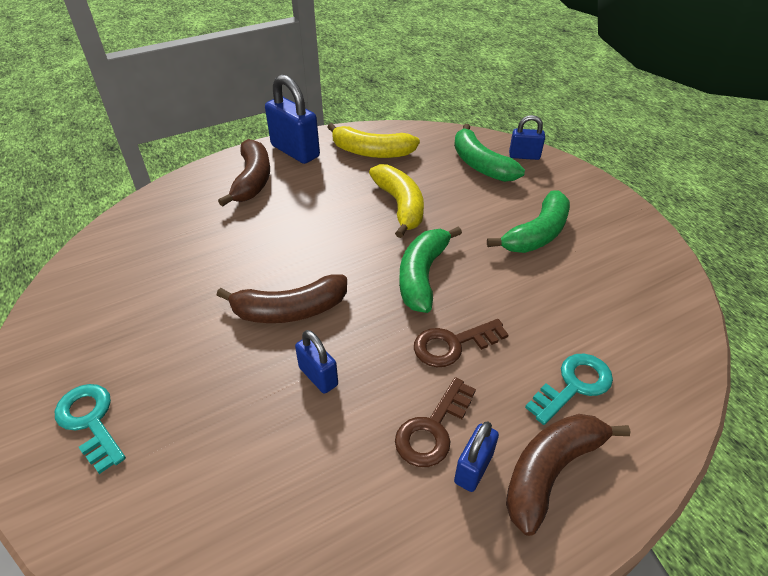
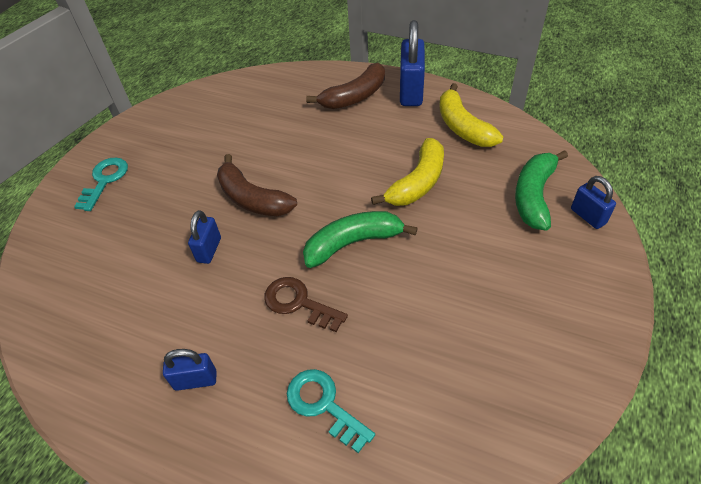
camera: 55 degrees right, 5 degrees up
brown key [395,377,476,467] -> none
green banana [487,190,570,253] -> none
brown banana [506,414,630,536] -> none
turquoise key [525,354,613,425] -> turquoise key turned 150 degrees counterclockwise [287,369,375,453]

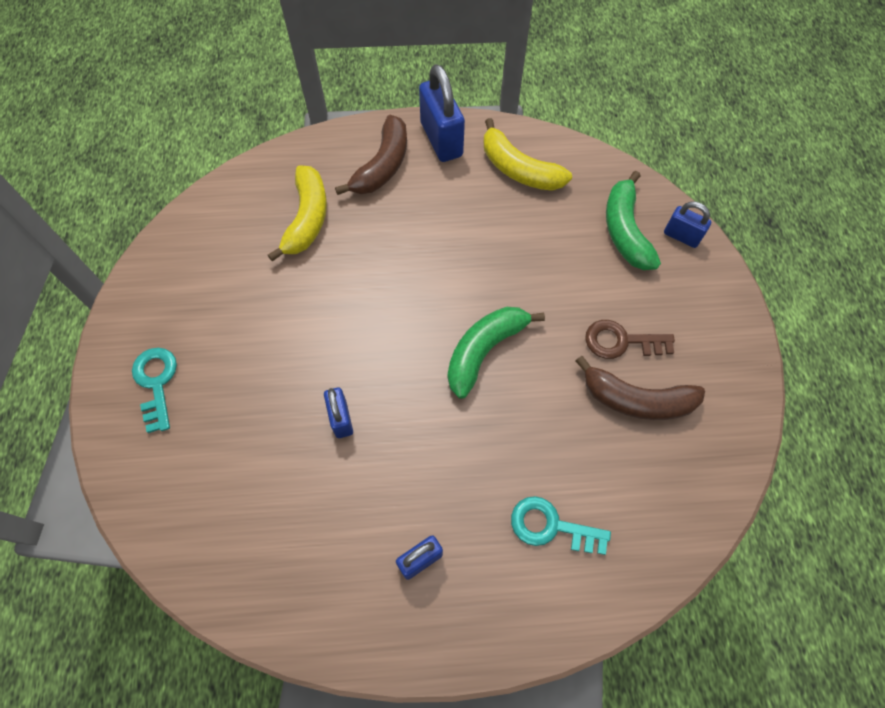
camera: 30 degrees left, 15 degrees up
brown banana [217,154,297,216] -> brown banana moved to [576,356,705,420]
brown key [264,277,348,332] -> brown key moved to [585,320,675,359]
yellow banana [371,138,444,206] -> yellow banana moved to [268,165,327,262]

